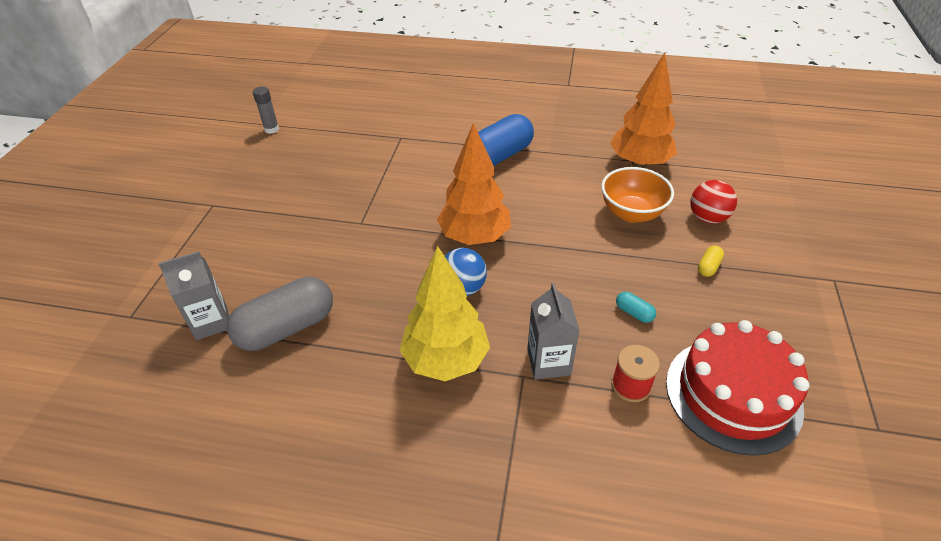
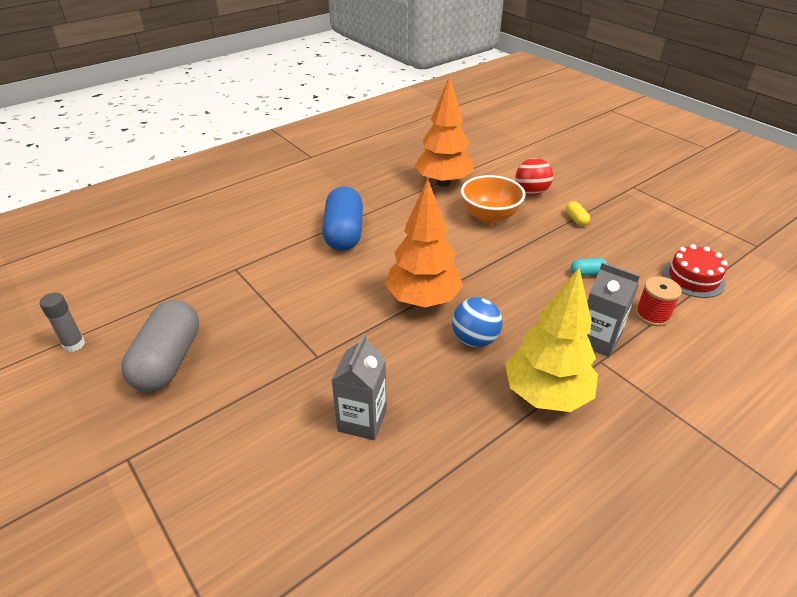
camera: 50 degrees left, 5 degrees down
grey carton [158,251,229,340] -> grey carton moved to [331,333,387,440]
grey capsule [227,277,333,351] -> grey capsule moved to [121,300,199,392]
red cake [666,320,809,456] -> red cake [662,244,728,298], size x0.57

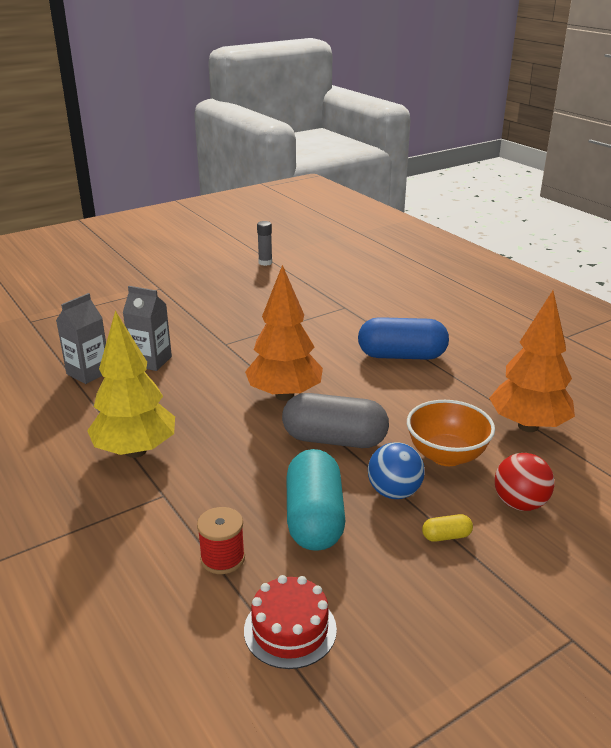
camera: 95 degrees right, 10 degrees down
grey capsule [121,300,199,392] -> grey capsule moved to [282,393,389,448]
blue ball [452,297,503,347] -> blue ball moved to [368,442,425,499]
turquoise capsule [571,258,607,276] -> turquoise capsule [286,449,345,551], size x2.44
grey carton [587,262,640,357] -> grey carton moved to [56,293,106,384]

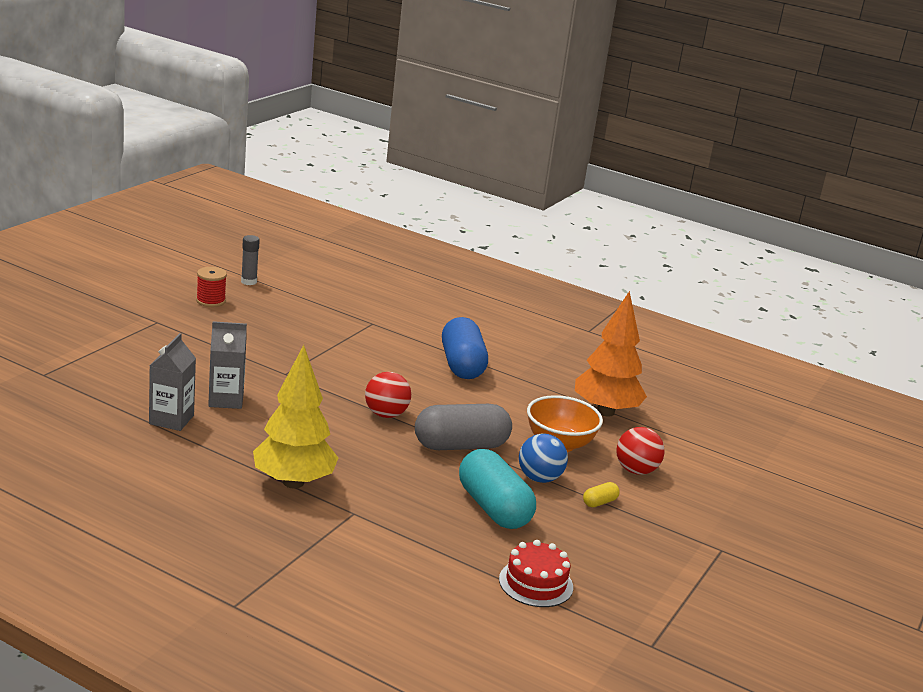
camera: 30 degrees left, 5 degrees down
red spool [197,507,245,574] -> red spool moved to [196,267,227,307]
orange tree [245,265,323,401] -> red ball [365,372,411,418]
blue capsule [358,317,449,360] -> blue capsule turned 75 degrees counterclockwise [442,317,488,379]

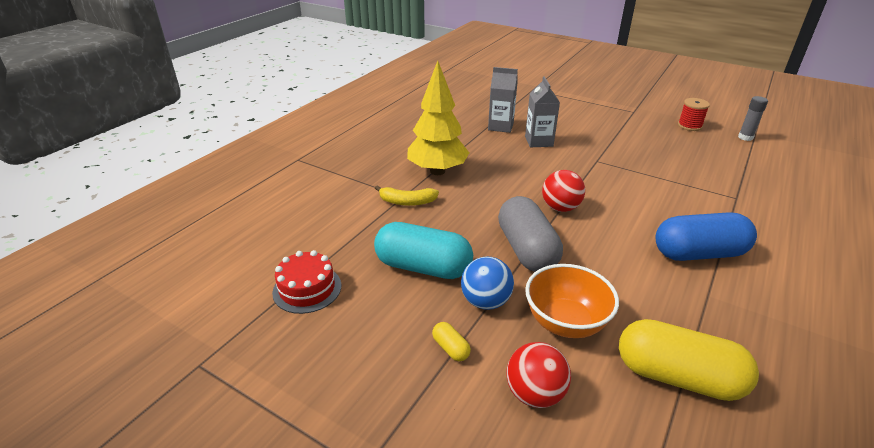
camera: 95 degrees right, 10 degrees up
turquoise capsule [459,449,536,529] -> turquoise capsule turned 45 degrees clockwise [374,222,473,279]
orange tree [575,291,647,417] -> yellow capsule [619,319,759,401]
none -> yellow banana [375,185,439,206]

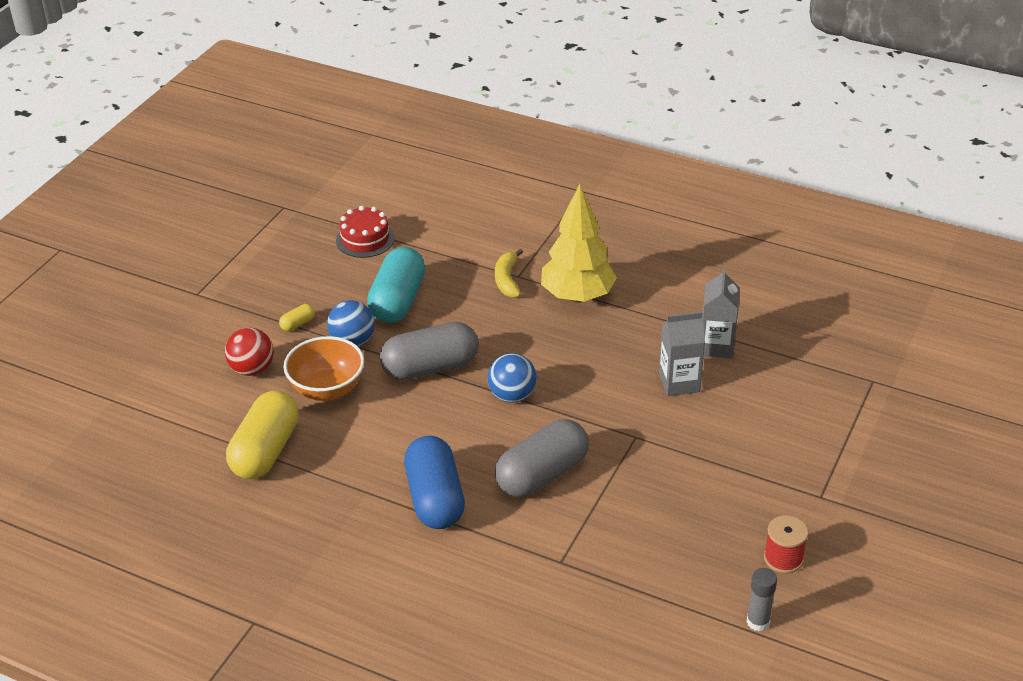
camera: 85 degrees right, 5 degrees up
red ball [542,170,585,212] -> blue ball [488,353,537,403]
none -> grey capsule [495,419,589,497]

